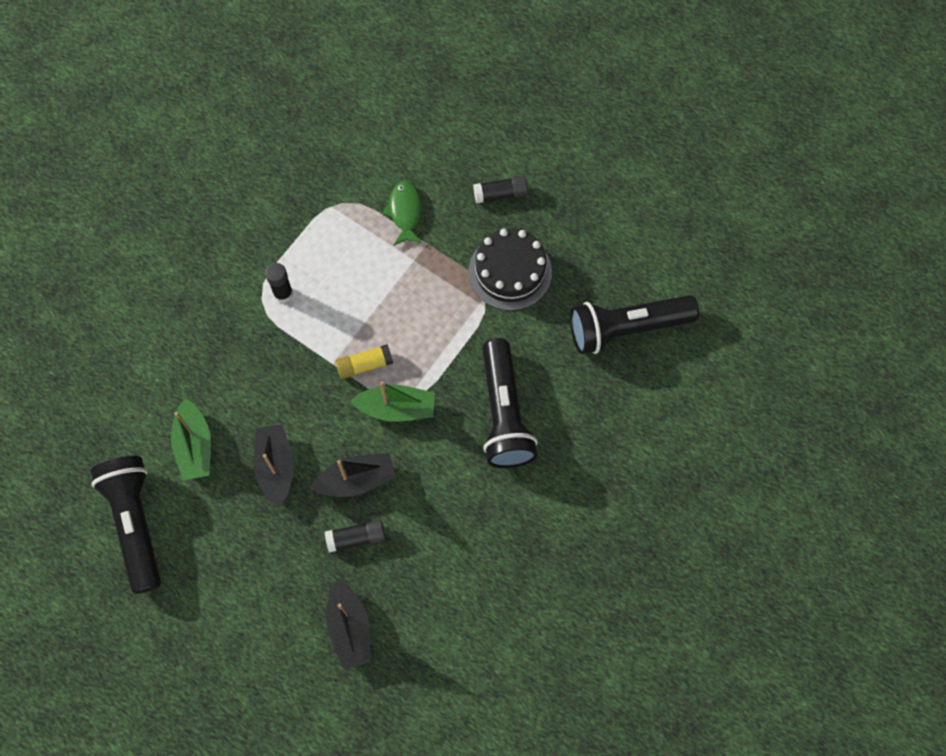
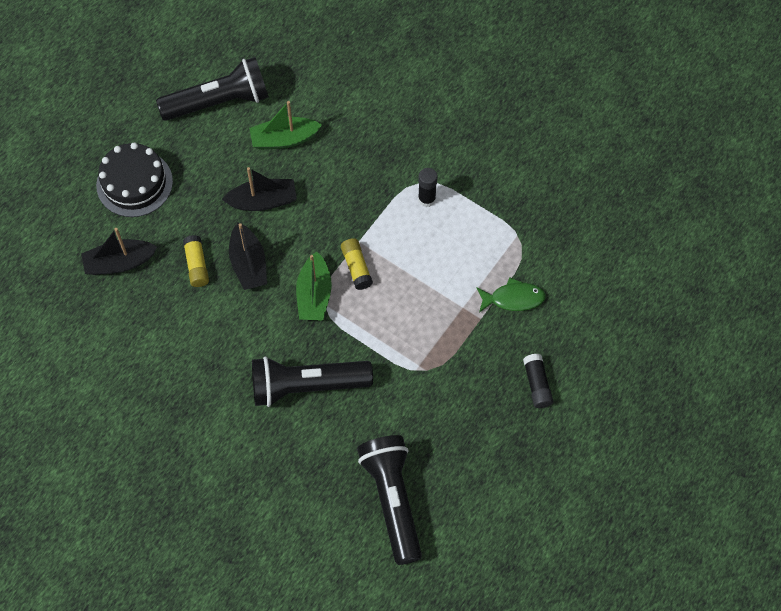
camera: 90 degrees right, 5 degrees down
black glue stick [325,519,385,552] -> yellow glue stick [183,235,209,287]
black cake [468,228,552,311] -> black cake moved to [96,142,173,217]

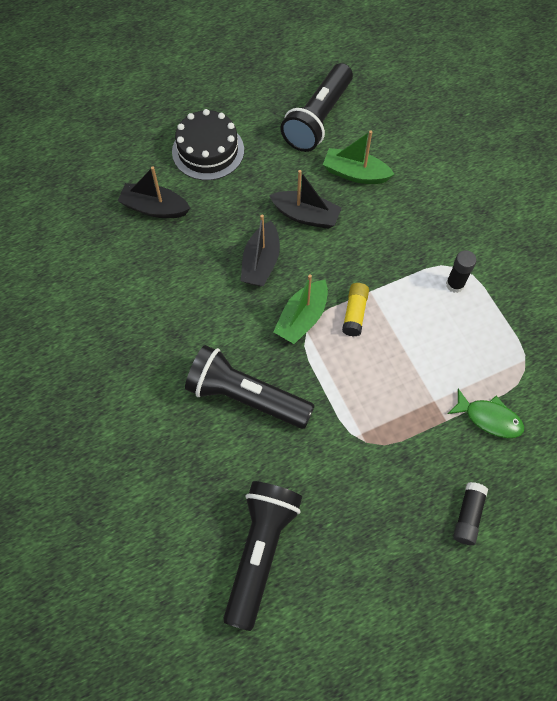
camera: 30 degrees right, 0 degrees up
black flashlight [156,57,269,121] -> black flashlight turned 105 degrees clockwise [280,63,353,152]
yellow glue stick [183,235,209,287] -> none

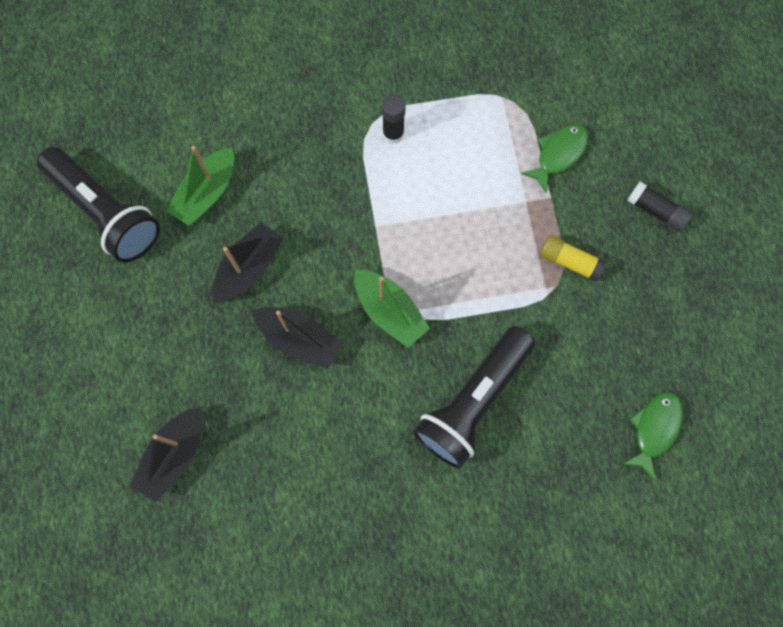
camera: 75 degrees left, 10 degrees up
black cake [172,109,244,180] -> none
black flashlight [223,481,302,631] -> green fish [623,392,683,481]
yellow glue stick [342,283,369,336] -> yellow glue stick moved to [540,235,606,282]

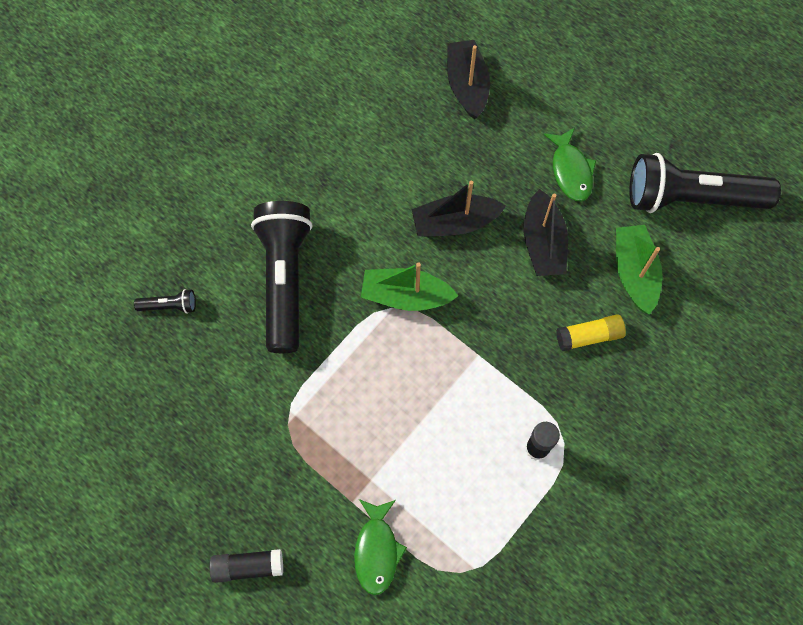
camera: 140 degrees right, 5 degrees down
yellow glue stick [540,235,606,282] -> yellow glue stick moved to [556,314,626,351]
green fish [623,392,683,481] -> green fish moved to [543,128,596,201]
none -> black flashlight [134,289,196,314]

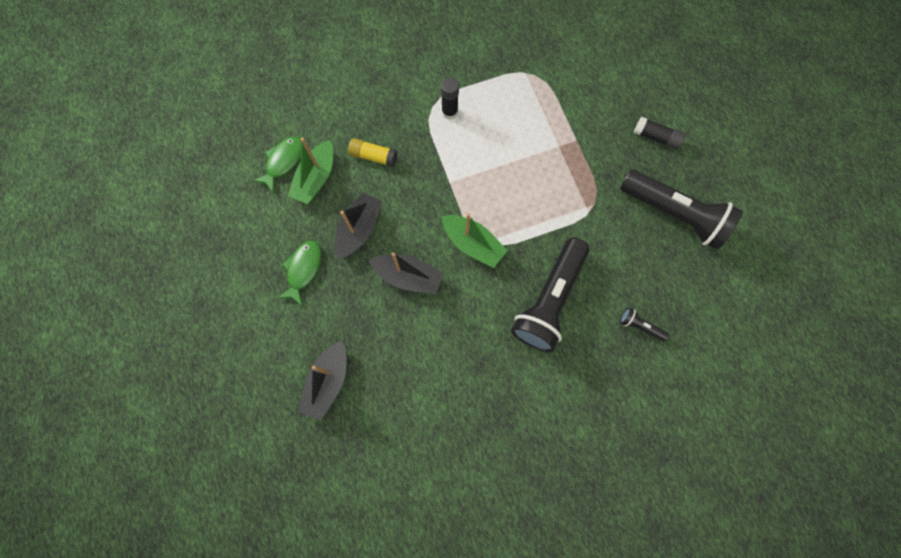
camera: 150 degrees left, 5 degrees up
green fish [354,499,407,595] -> green fish moved to [253,136,302,193]
black flashlight [629,153,781,213] -> black flashlight moved to [620,170,743,250]

